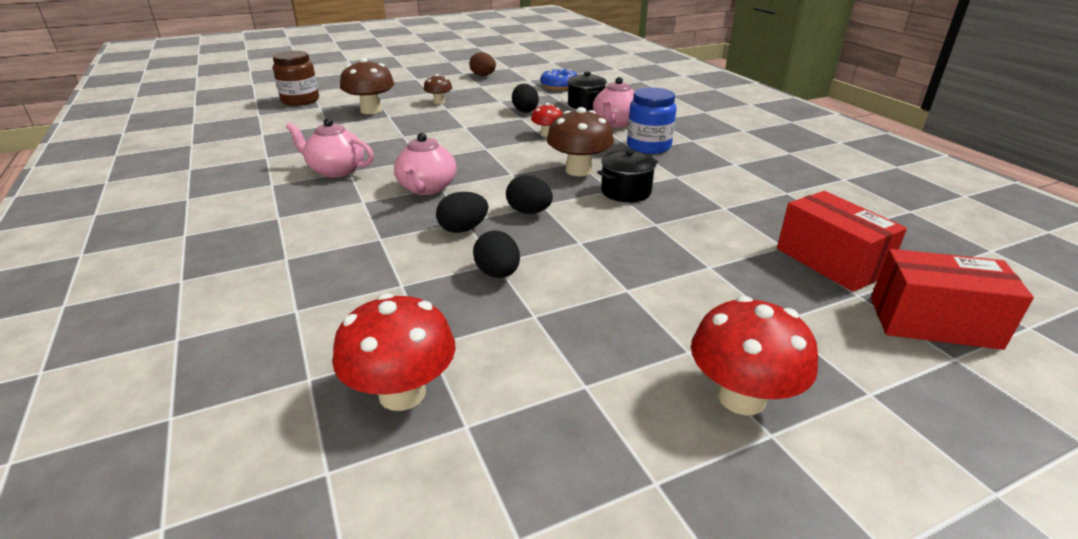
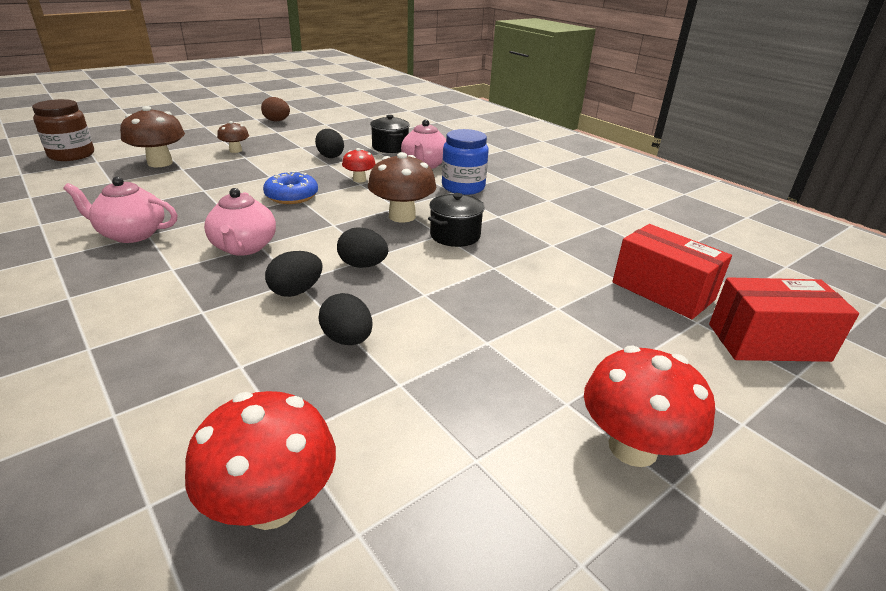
camera: 15 degrees left, 0 degrees up
blue donut [540,68,578,90] -> blue donut moved to [263,171,318,204]

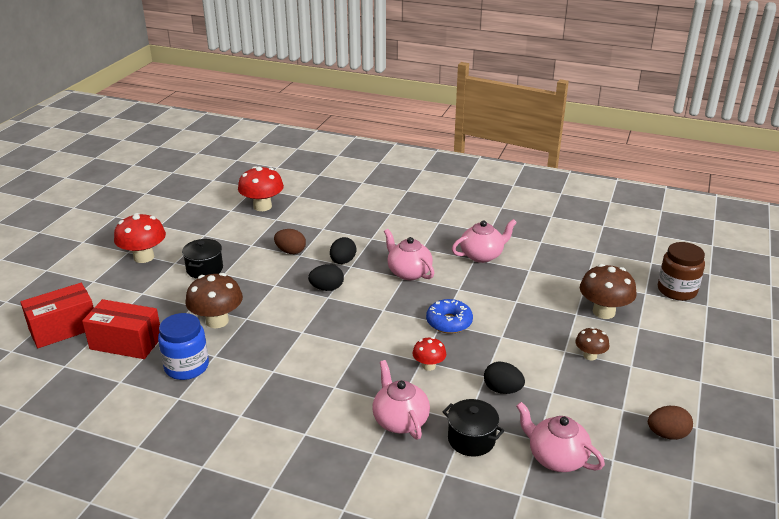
camera: 150 degrees right, 0 degrees up
black egg [319,293,372,345] -> brown egg [274,229,306,254]
brown mushroom [368,152,436,223] -> brown mushroom moved to [185,273,243,328]
black pot [428,193,485,247] -> black pot moved to [182,239,223,279]
blue jar [442,129,489,195] -> blue jar moved to [158,313,209,380]
none -> pink teapot [516,402,605,472]

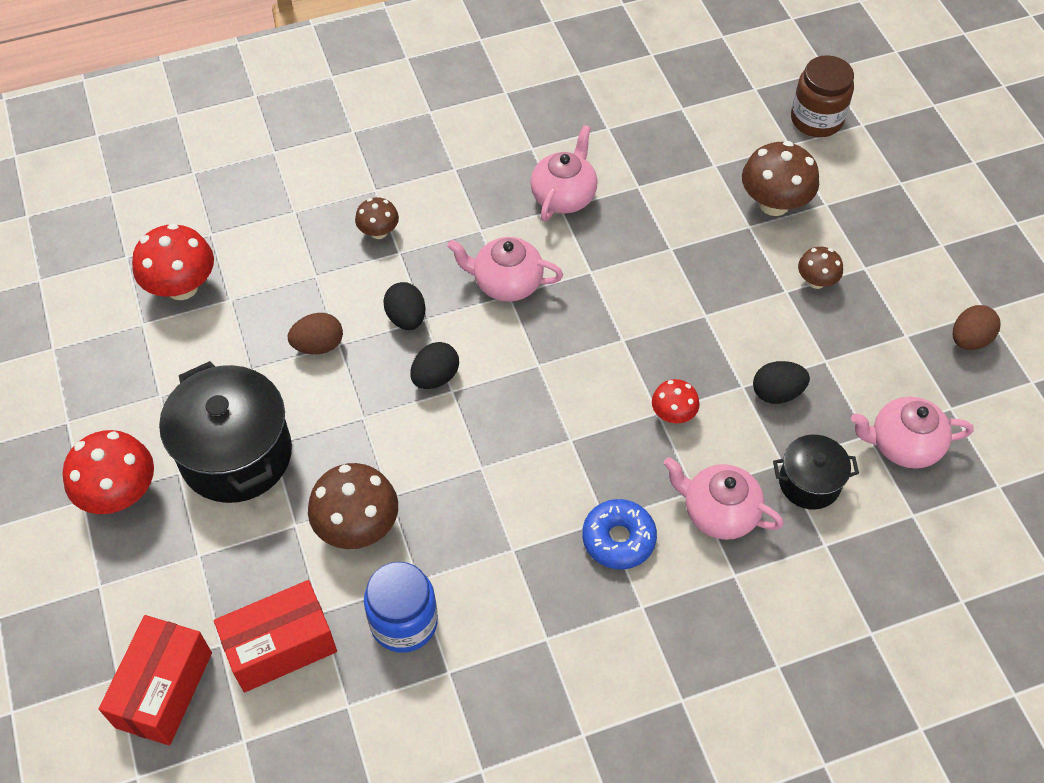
camera: 40 degrees left, 25 degrees up
black pot [182,239,223,279] -> black pot [159,361,292,503], size x1.83
blue donut [426,299,473,334] -> blue donut moved to [582,499,657,569]
none -> brown mushroom [355,197,399,239]

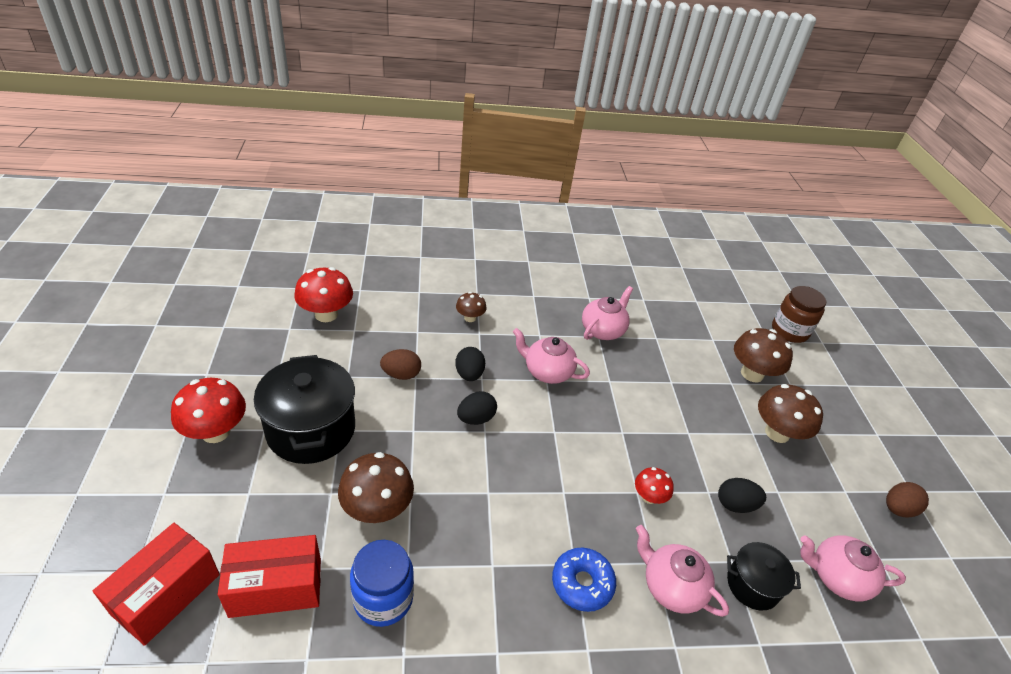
camera: 10 degrees right, 15 degrees down
brown mushroom [798,247,843,289] -> brown mushroom [758,384,823,443], size x1.77

